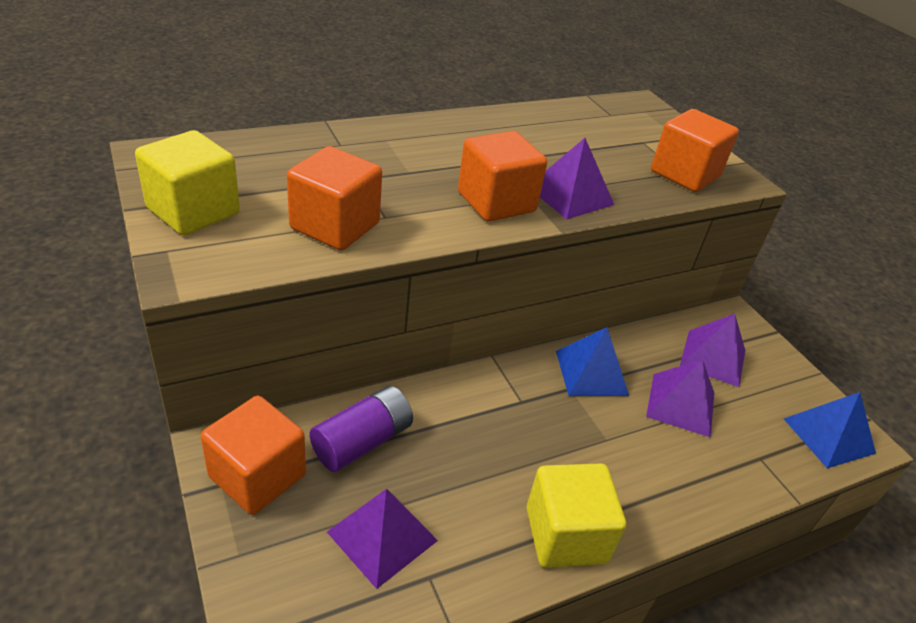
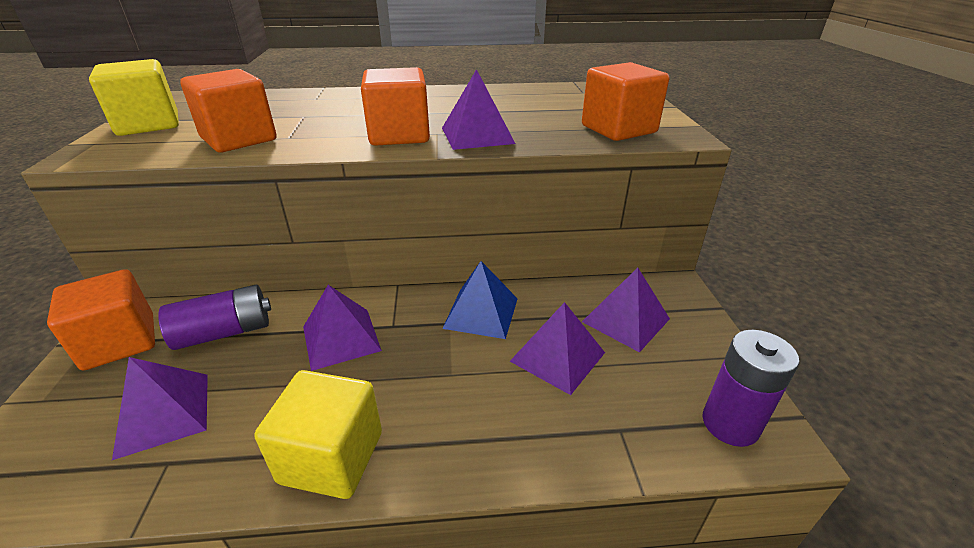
camera: 25 degrees right, 5 degrees down
blue pyramid [784,392,876,468] -> purple battery [702,330,799,447]
none -> purple pyramid [303,285,382,371]

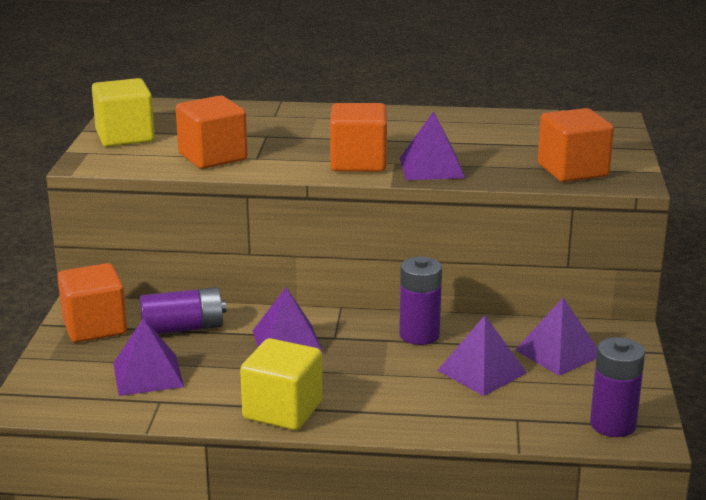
camera: 10 degrees right, 10 degrees down
blue pyramid [442,261,518,339] -> purple battery [399,257,442,345]

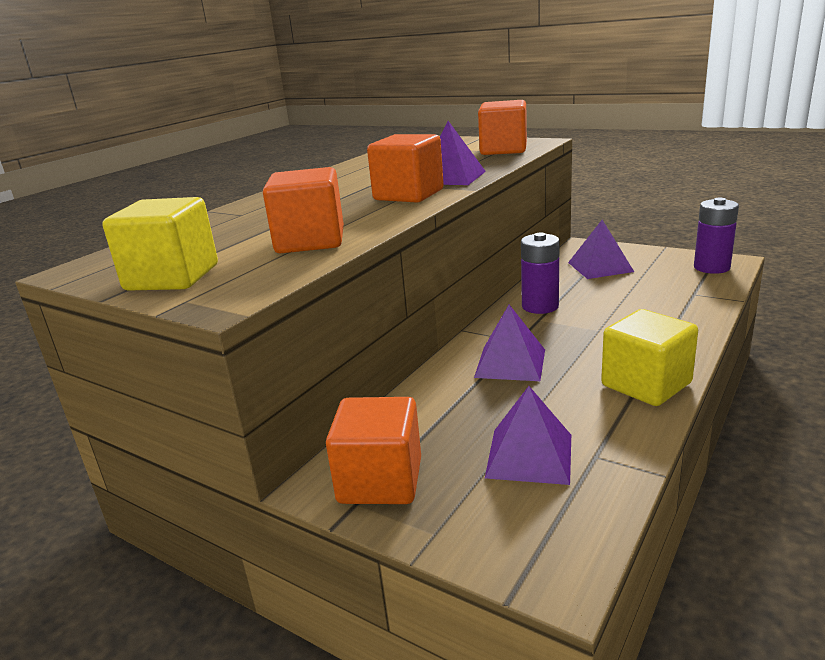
camera: 60 degrees left, 0 degrees up
purple battery [140,287,226,334] -> none
purple pyramid [437,315,527,396] -> none

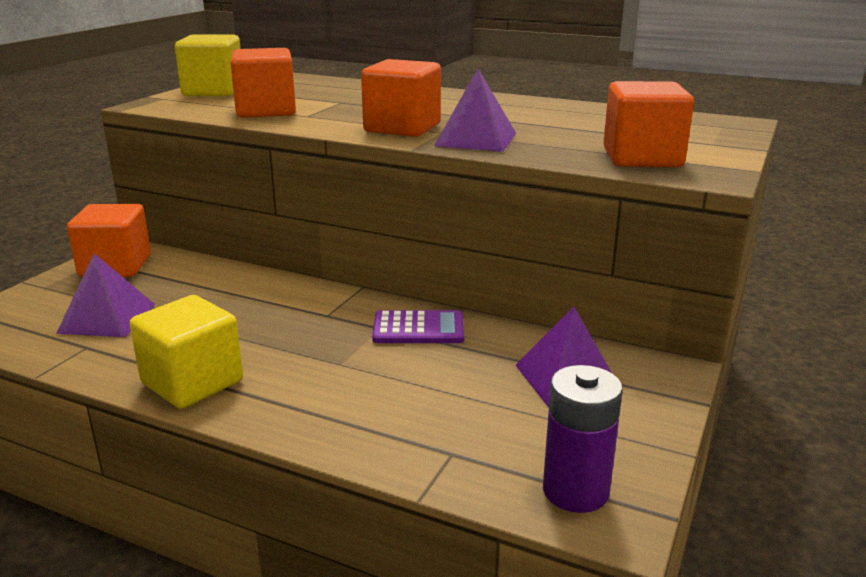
camera: 80 degrees right, 0 degrees up
purple pyramid [474,305,545,381] -> none
purple battery [521,232,560,314] -> purple calculator [372,310,464,343]

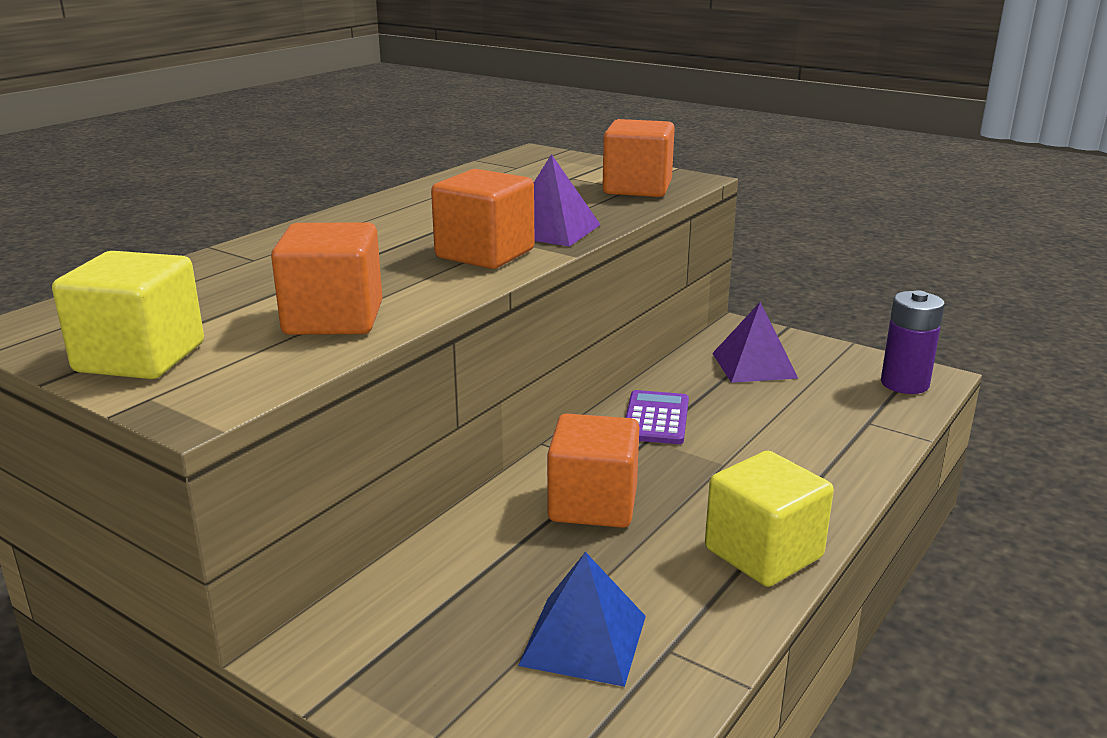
camera: 80 degrees left, 0 degrees up
purple pyramid [56,253,155,337] -> blue pyramid [518,552,646,687]
orange cube [67,204,151,277] -> orange cube moved to [547,413,639,528]

